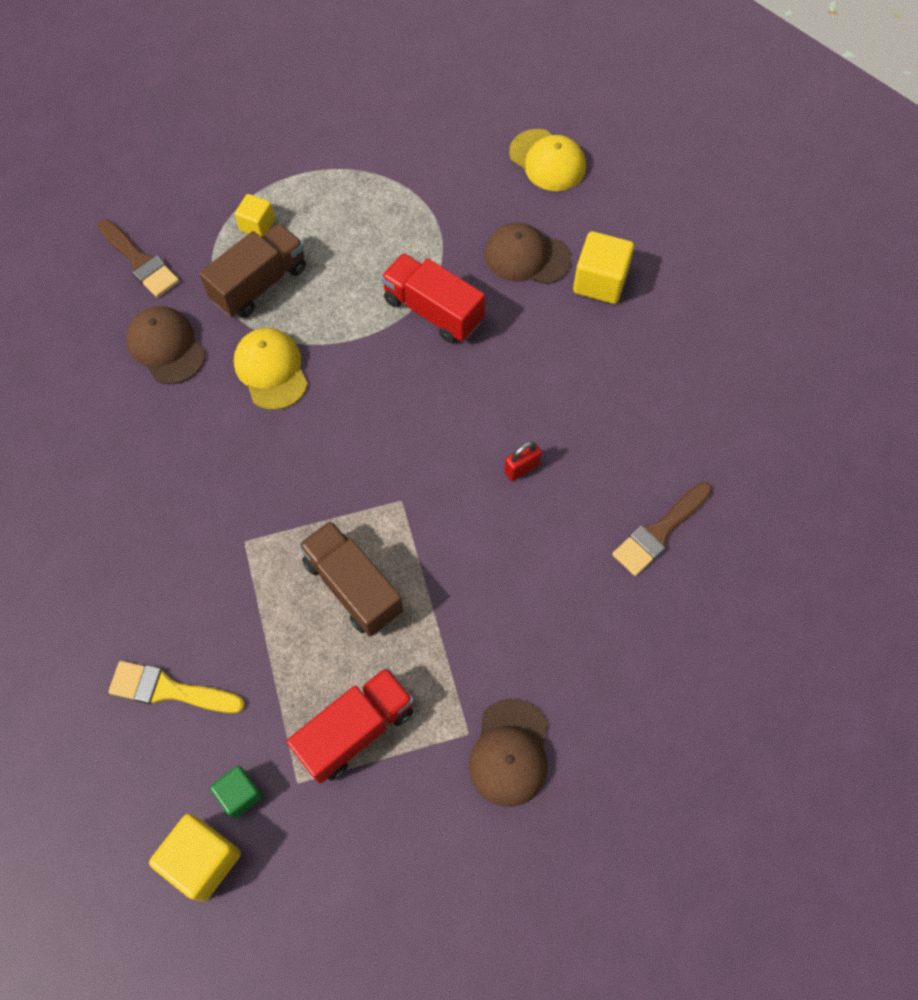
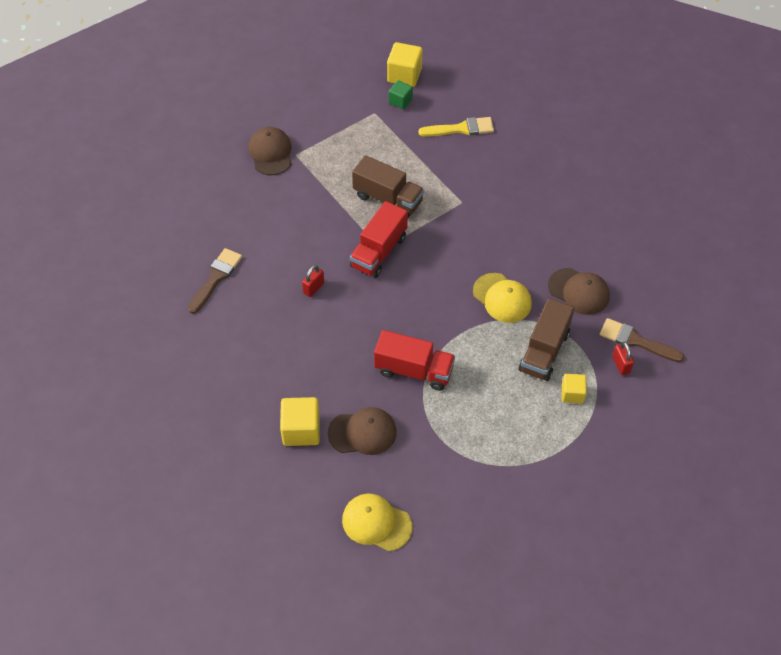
camera: 160 degrees right, 10 degrees down
red truck [286,667,414,784] -> red truck moved to [350,201,408,278]
none -> red padlock [612,342,634,375]

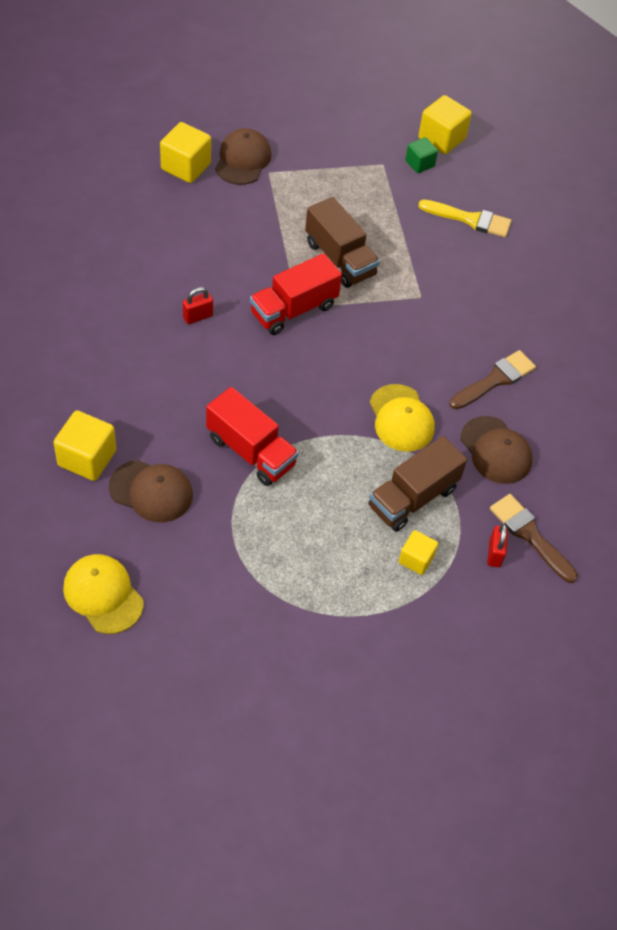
camera: 20 degrees right, 0 degrees up
brown brush [188,248,242,314] -> brown brush moved to [450,350,536,410]
none -> yellow cube [160,122,211,183]

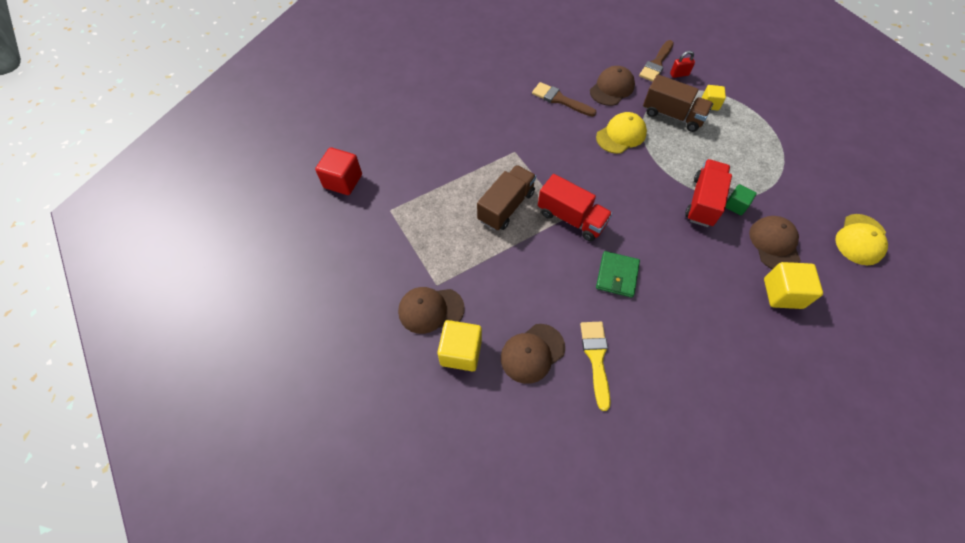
camera: 105 degrees left, 5 degrees up
red padlock [183,287,213,324] -> green wallet [596,251,640,298]
green cube [405,137,438,173] -> green cube moved to [725,184,757,215]
yellow cube [418,95,472,154] -> red cube [315,147,362,195]
yellow brush [418,199,511,238] -> yellow brush moved to [580,322,611,411]
none -> brown cap [501,324,565,384]

